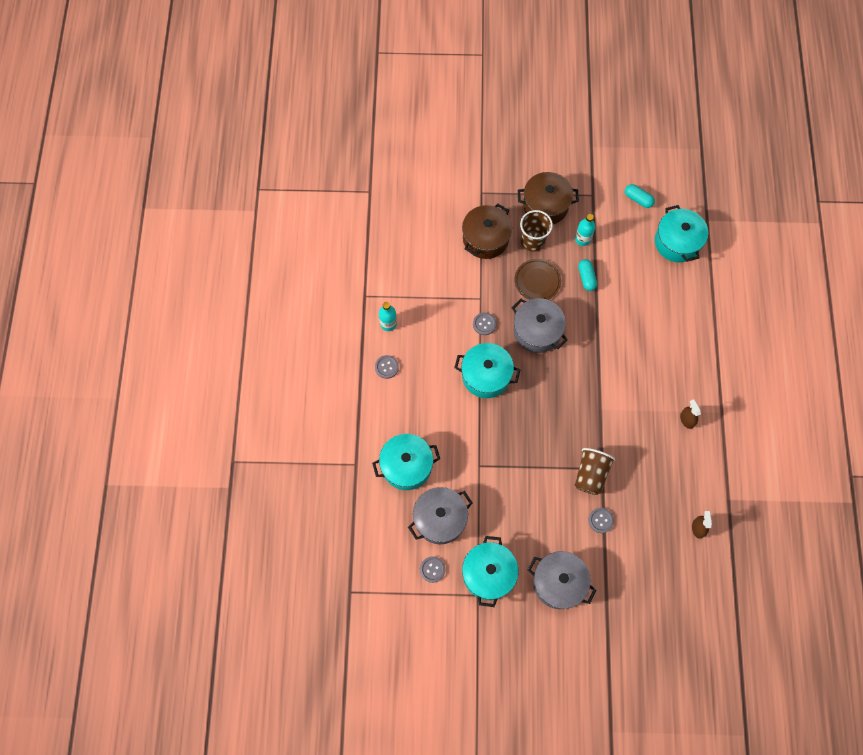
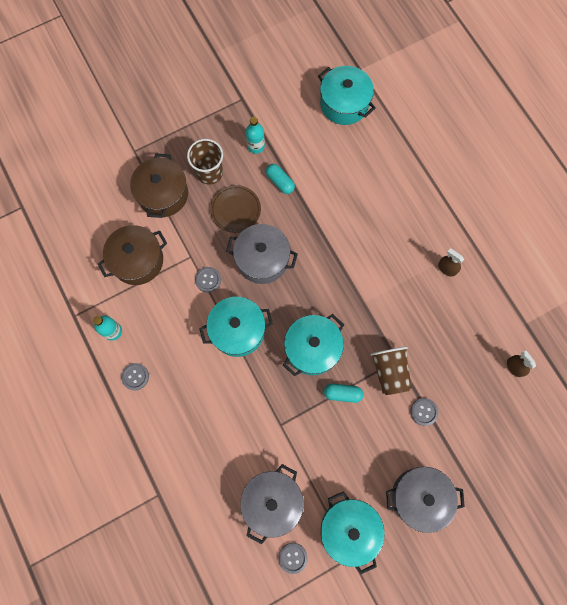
camera: 30 degrees left, 5 degrees up
turquoise pot [372,434,440,490] -> turquoise pot moved to [283,314,344,376]
brown pot [518,172,579,224] -> brown pot moved to [98,225,167,285]
turquoise capsule [625,184,655,208] -> turquoise capsule moved to [324,384,363,403]

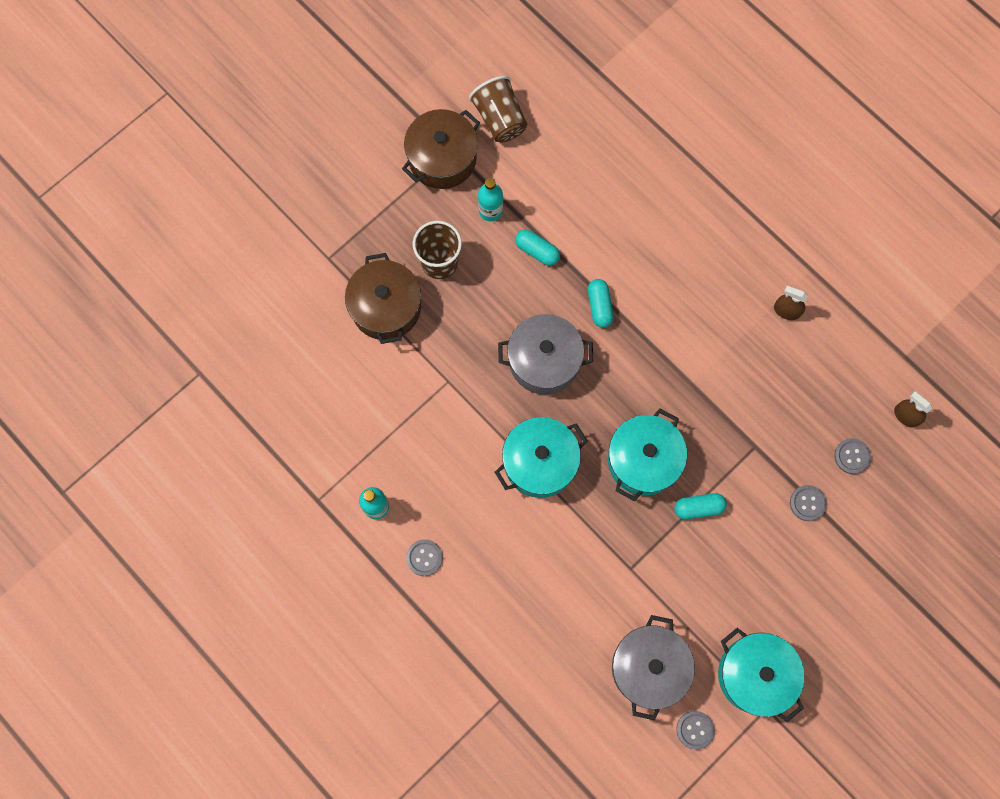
camera: 15 degrees left, 0 degrees up
brown pot [98,225,167,285] -> brown pot moved to [402,109,480,189]
grey button [195,267,221,293] -> grey button moved to [834,438,871,474]
brown plate [210,185,261,233] -> none
turquoise pot [318,66,376,125] -> none
brown cup [370,347,412,395] -> brown cup moved to [469,76,527,142]
grey pot [386,467,465,533] -> none
none -> turquoise capsule [588,279,614,328]

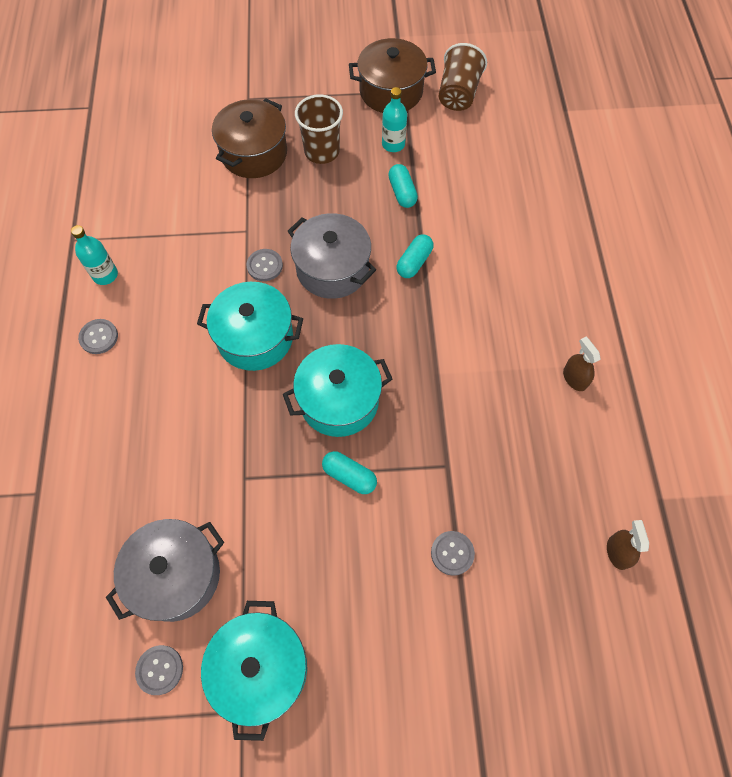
camera: 40 degrees right, 10 degrees down
grey button [834,438,871,474] -> grey button moved to [246,249,283,281]

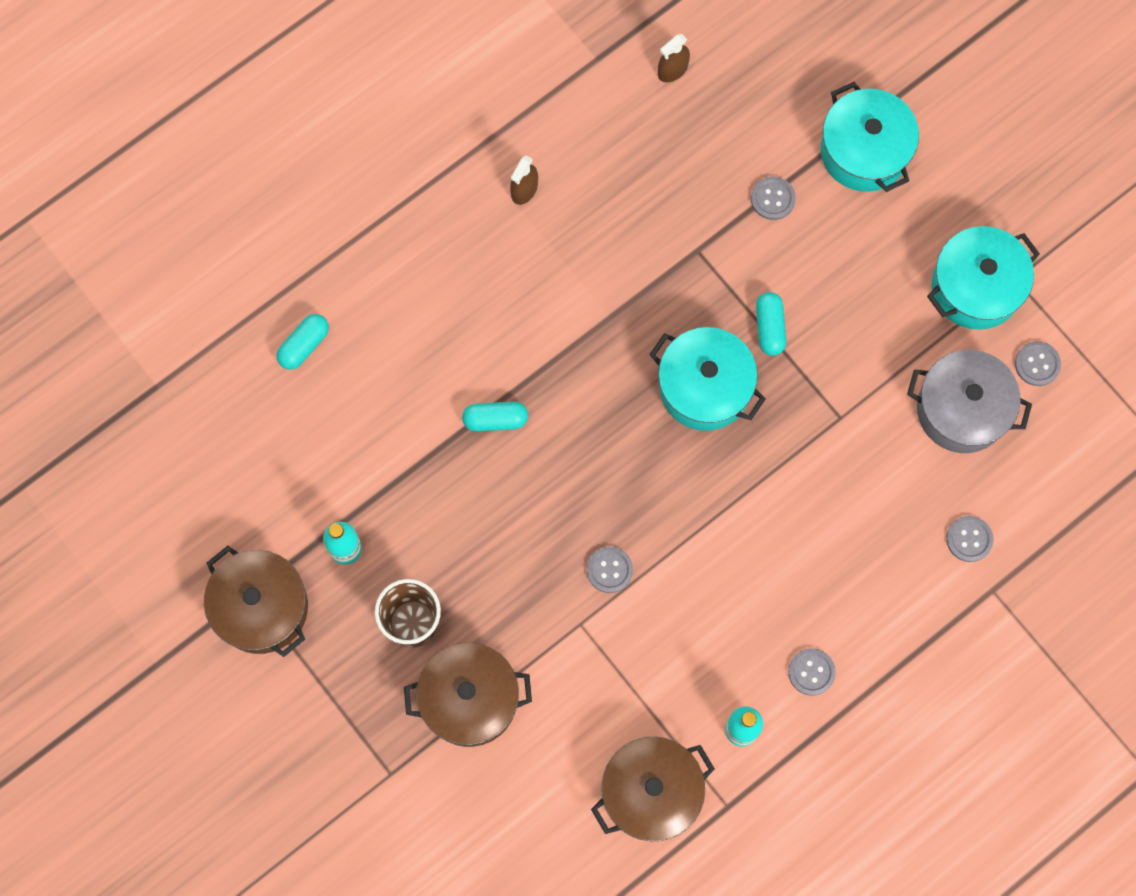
camera: 125 degrees left, 10 degrees up
turquoise pot [197,282,303,371] -> turquoise pot moved to [821,82,919,192]
grey pot [288,213,376,299] -> none
turquoise capsule [388,164,418,208] -> turquoise capsule moved to [276,314,329,370]
brown cup [439,43,487,111] -> none
none -> brown pot [591,737,715,841]
none -> grey button [946,516,994,562]

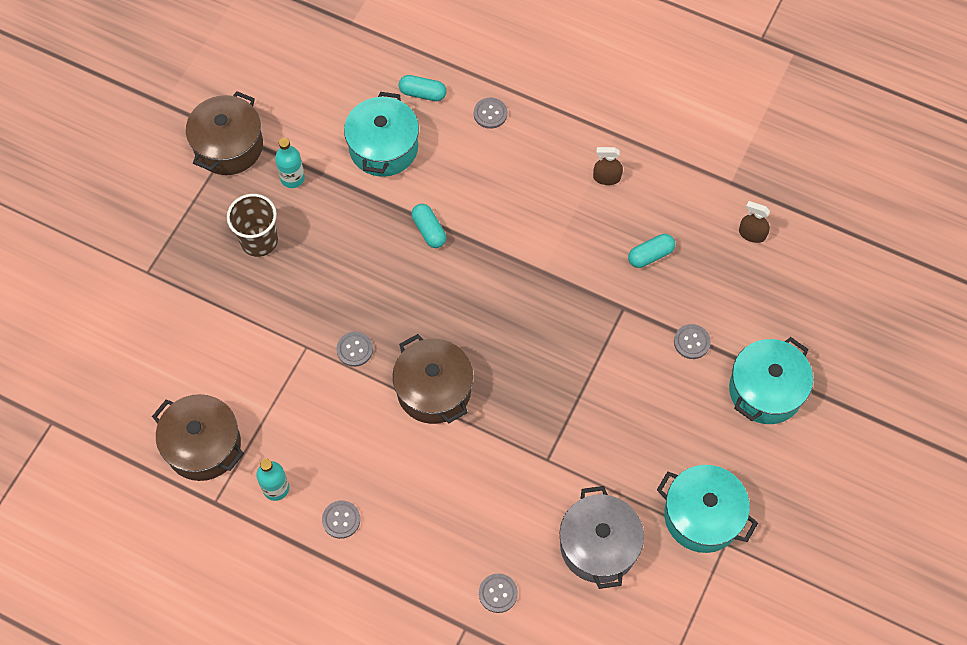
camera: 65 degrees right, 10 degrees down
brown pot [404,643,532,747] -> brown pot moved to [393,334,473,424]
turquoise pot [649,327,766,431] -> turquoise pot moved to [344,92,419,177]
turquoise capsule [756,292,786,356] -> turquoise capsule moved to [628,234,675,268]
grey button [1015,341,1061,386] -> grey button moved to [474,97,507,129]

